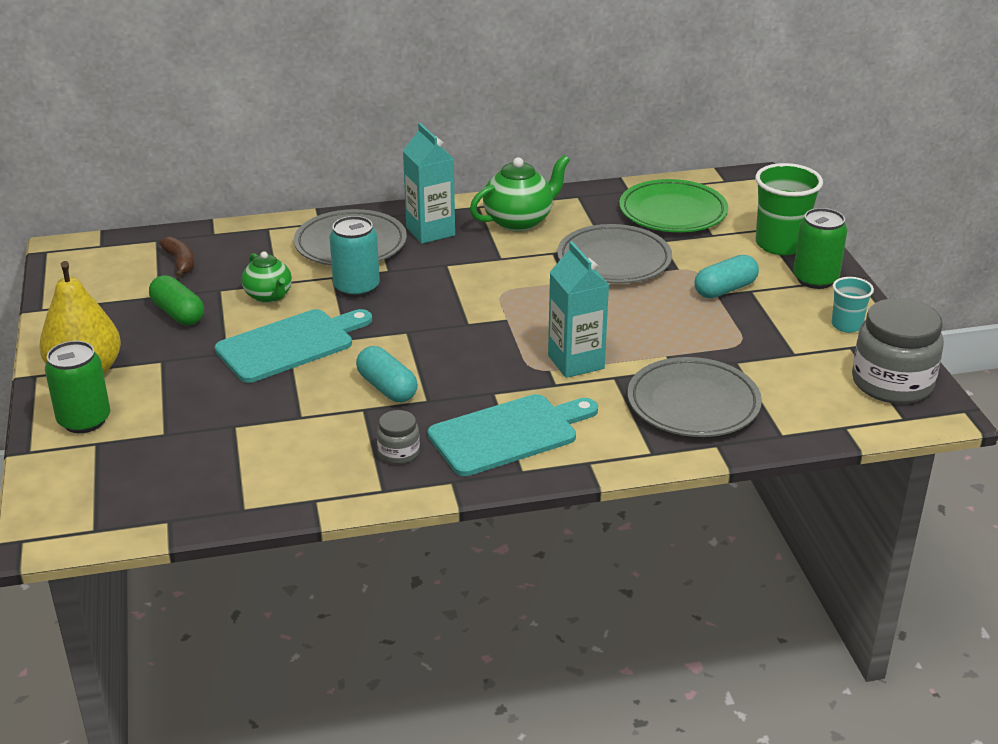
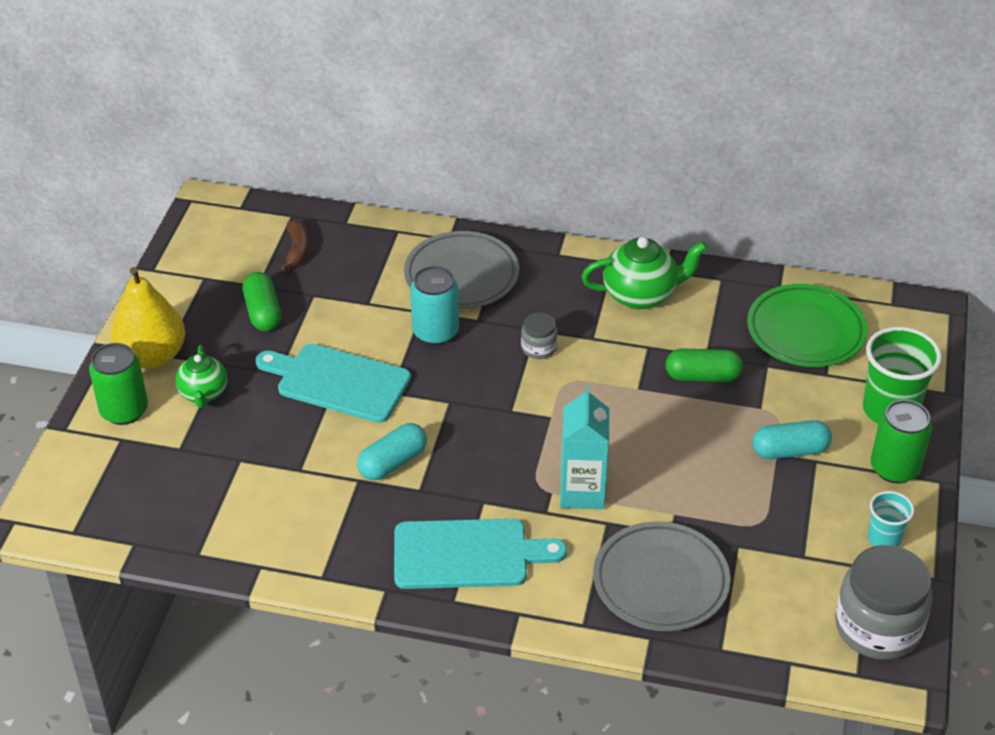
camera: 25 degrees right, 10 degrees up
turquoise cutting board [215,309,372,383] -> turquoise cutting board turned 150 degrees counterclockwise [255,344,411,423]
green teapot [242,251,292,303] -> green teapot moved to [175,345,227,408]
turquoise capsule [356,346,418,402] -> turquoise capsule turned 60 degrees clockwise [357,423,427,480]
grey jar [377,410,420,464] -> grey jar moved to [521,313,558,359]
turquoise carton [403,123,455,244] -> none
grey plate [557,224,672,283] -> green capsule [665,348,743,382]

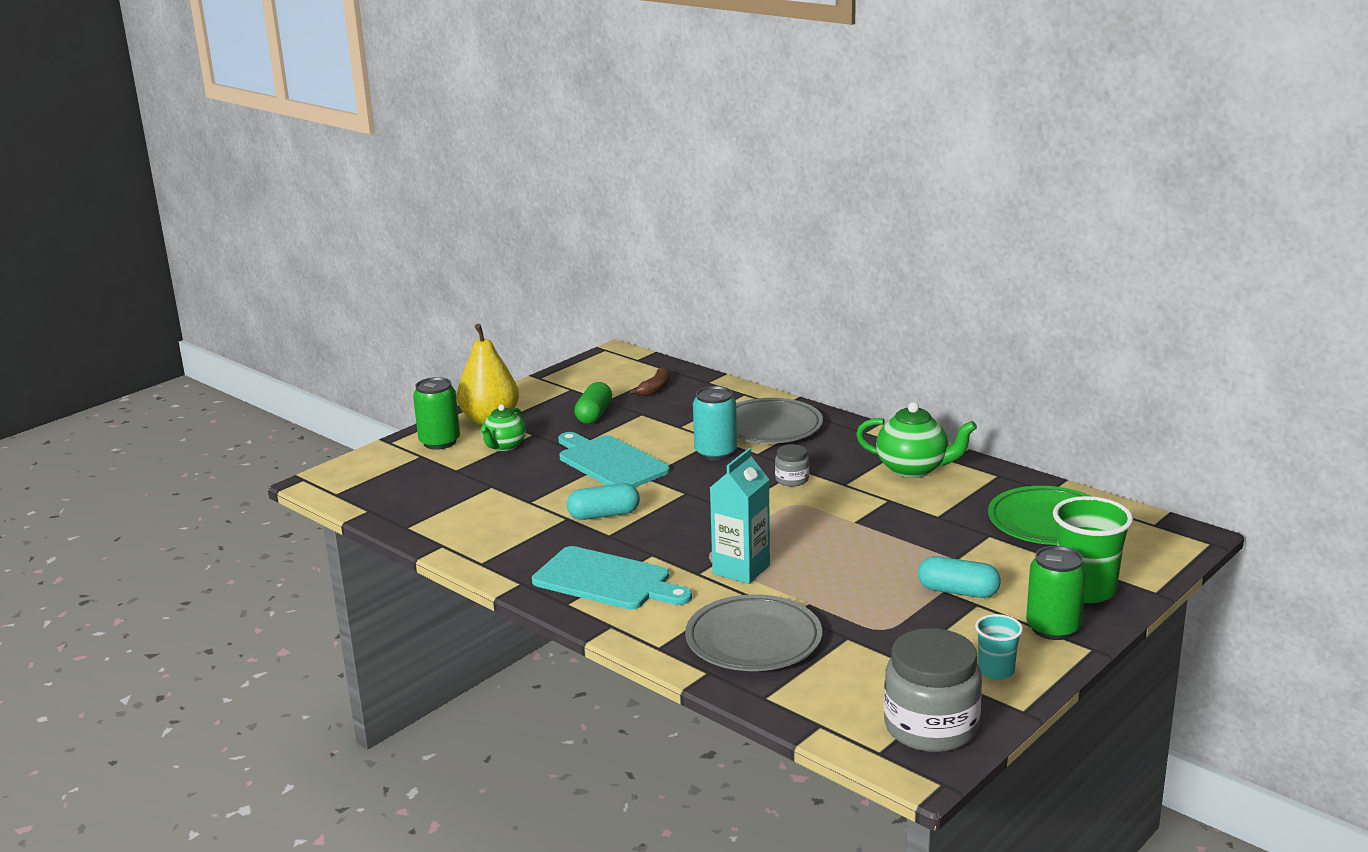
camera: 30 degrees right, 20 degrees down
green capsule [665,348,743,382] -> none

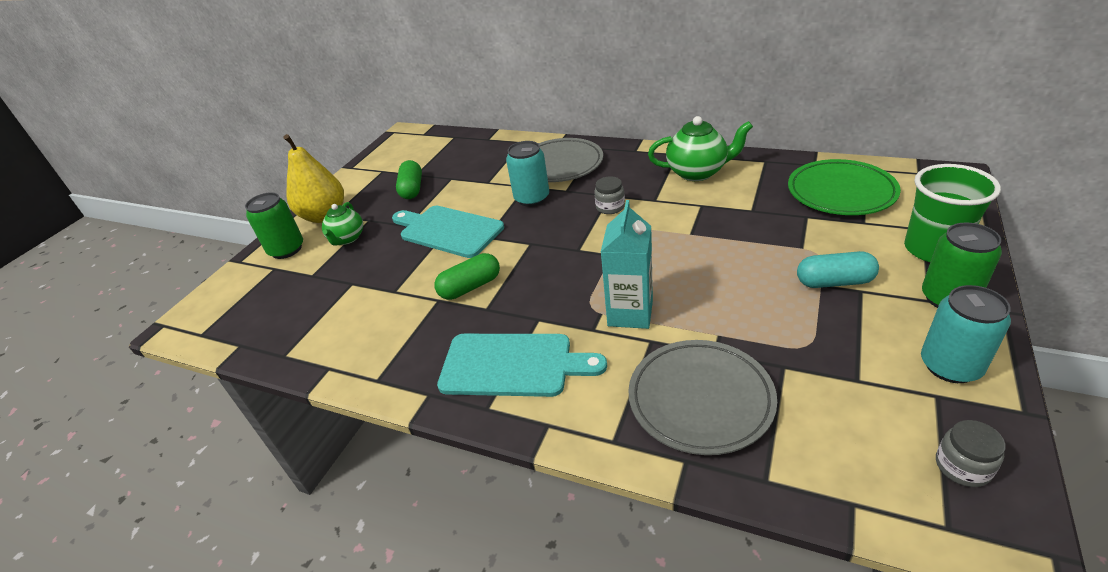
camera: 15 degrees left, 15 degrees up
turquoise capsule [567,483,640,520] -> green capsule [434,253,500,300]
brown banana [630,367,670,396] -> none
grey jar [884,628,982,752] -> grey jar [936,420,1005,487], size x0.48
turquoise cup [975,614,1023,680] -> turquoise can [921,285,1011,383]

